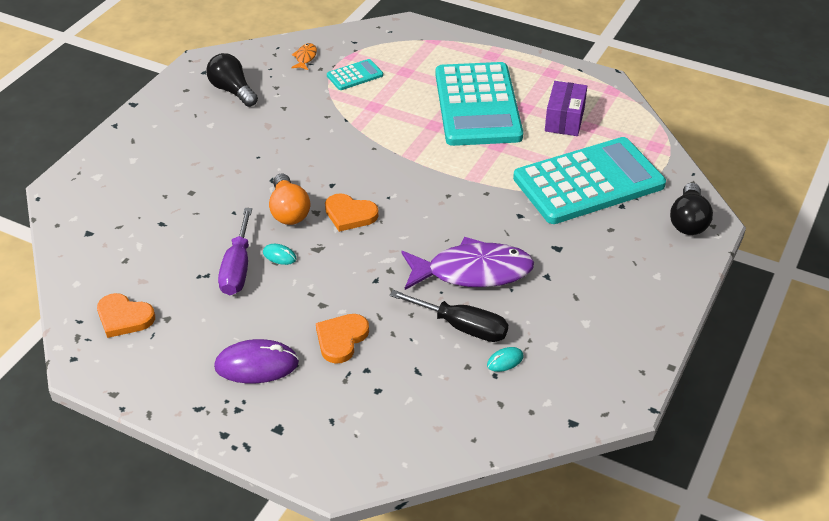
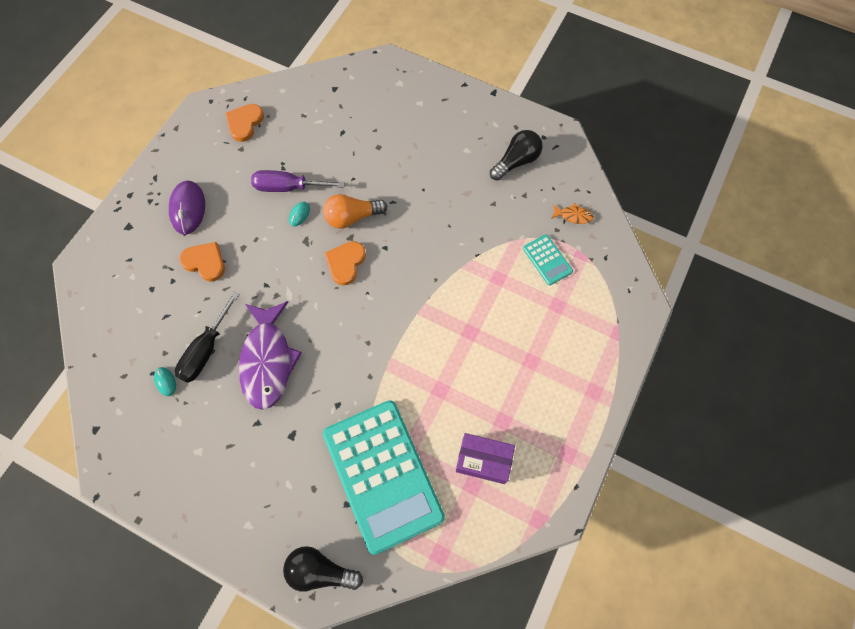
camera: 90 degrees right, 25 degrees up
turquoise calculator [435,62,523,146] -> none

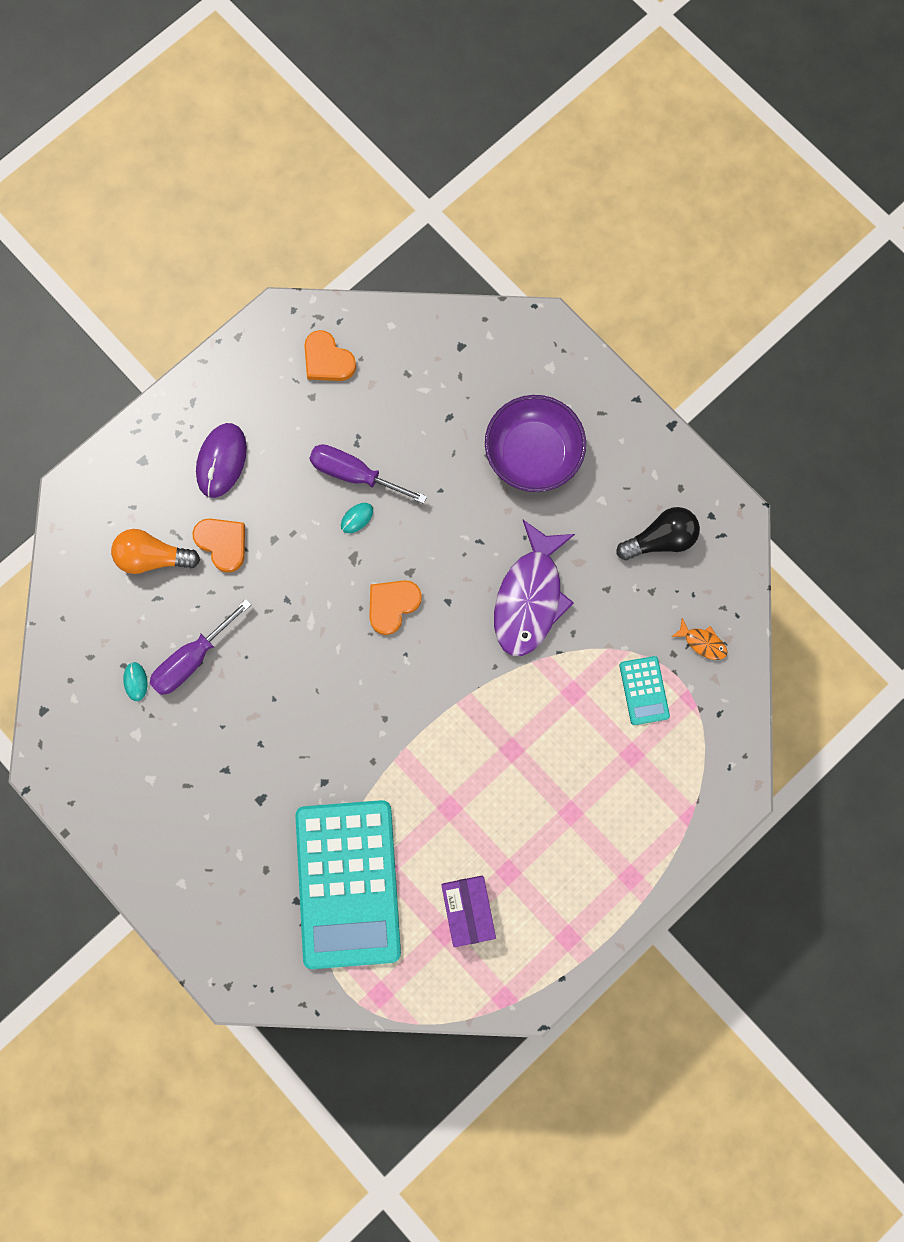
camera: 20 degrees right, 10 degrees up
black screwdriver [175,292,239,383] -> purple screwdriver [149,599,252,695]
orange heart [225,104,264,142] -> orange heart turned 90 degrees counterclockwise [304,330,356,381]
purple fish [239,301,302,410] -> purple fish moved to [494,520,575,656]
black light bulb [283,546,363,592] -> none
orange light bulb [323,194,387,229] -> orange light bulb moved to [111,529,200,574]
purple box [456,433,515,484] -> purple box turned 45 degrees clockwise [441,876,496,947]
none -> purple bowl [485,395,586,492]

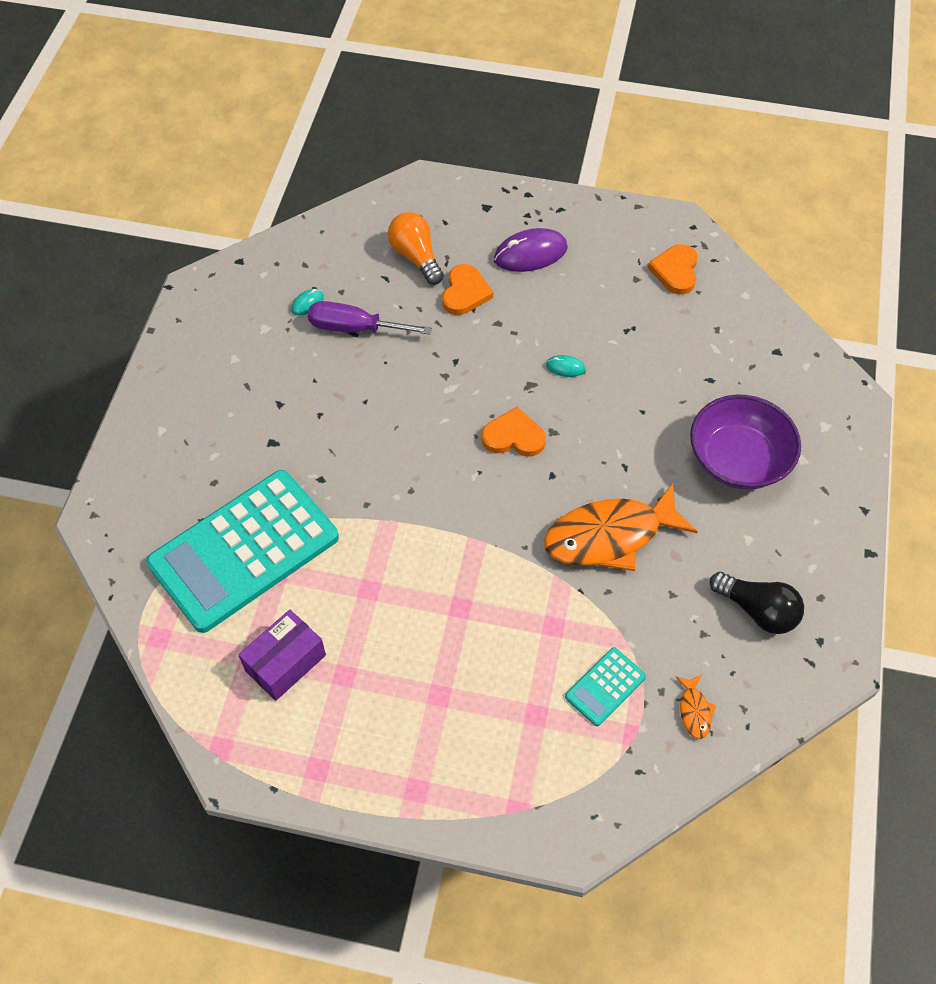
camera: 55 degrees right, 20 degrees down
purple screwdriver [309,444,427,504] -> none
purple fish [494,520,575,656] -> orange fish [544,483,698,571]

